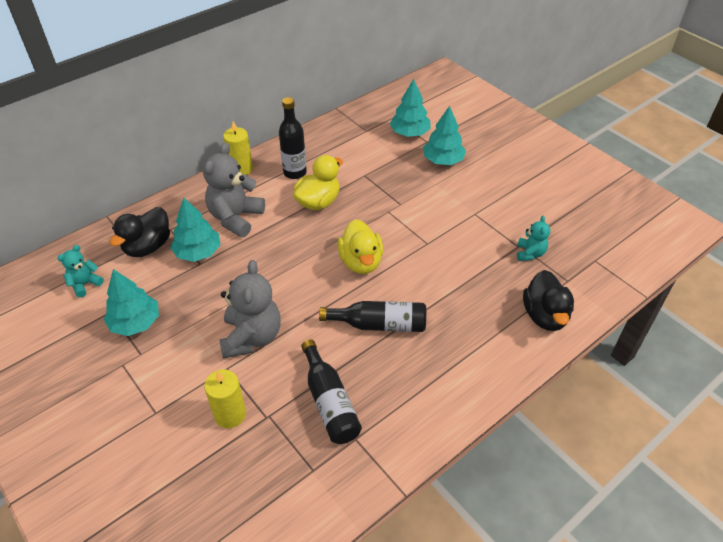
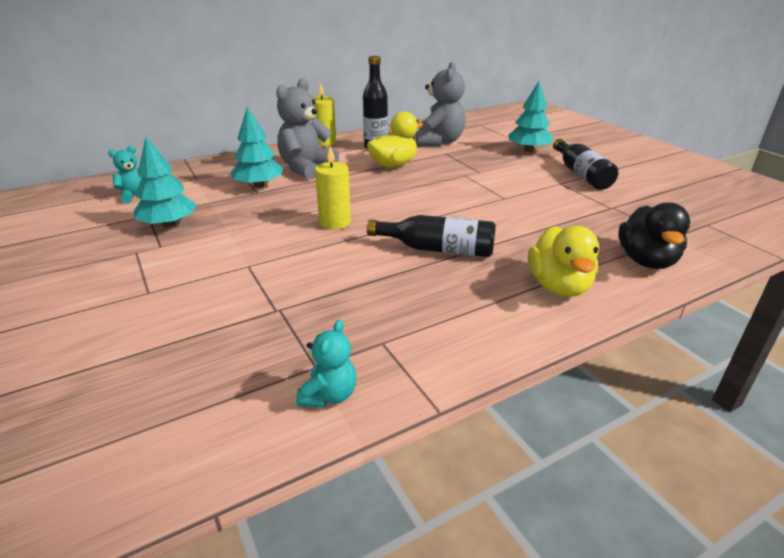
camera: 10 degrees right, 15 degrees down
black duck [110,207,170,257] -> none
yellow candle [204,369,246,428] -> yellow candle moved to [315,146,351,230]
grey teddy bear [220,260,281,359] -> grey teddy bear moved to [416,62,466,147]
black bottle [301,339,362,444] -> black bottle moved to [553,139,618,190]
yellow duck [338,219,383,274] -> yellow duck moved to [528,226,599,297]
turquoise tree [390,79,431,137] -> none
turquoise teddy bear [517,216,550,261] -> turquoise teddy bear moved to [296,320,356,408]

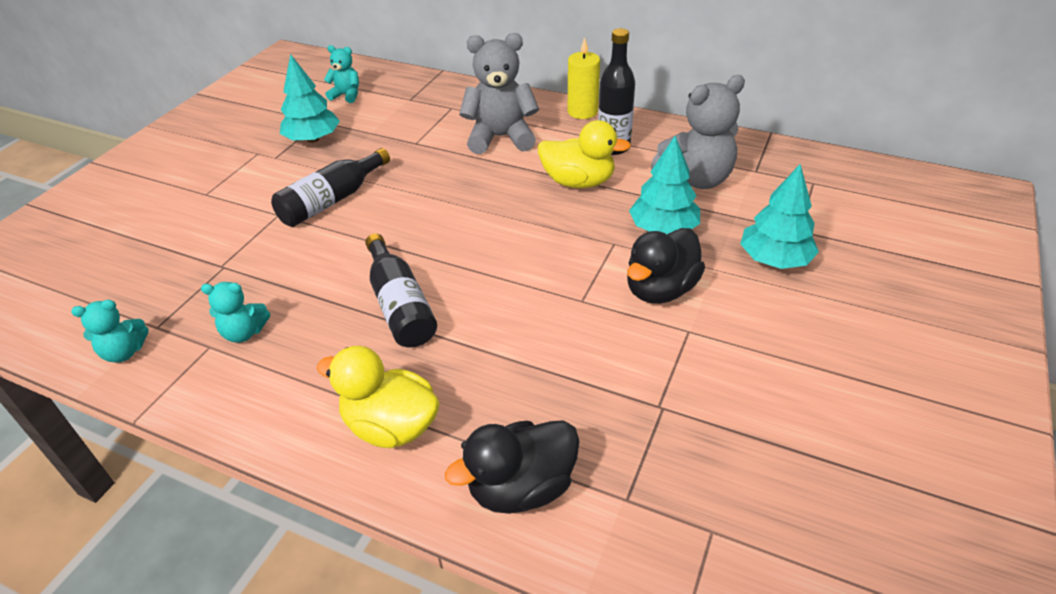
camera: 55 degrees right, 10 degrees up
turquoise tree [230,107,283,188] -> turquoise tree moved to [629,136,700,234]
yellow candle [315,146,351,230] -> none
yellow duck [528,226,599,297] -> yellow duck turned 60 degrees clockwise [316,346,440,448]
black bottle [553,139,618,190] -> black bottle moved to [271,148,390,227]
none -> turquoise teddy bear [201,282,270,343]
none -> black duck [627,228,705,304]

